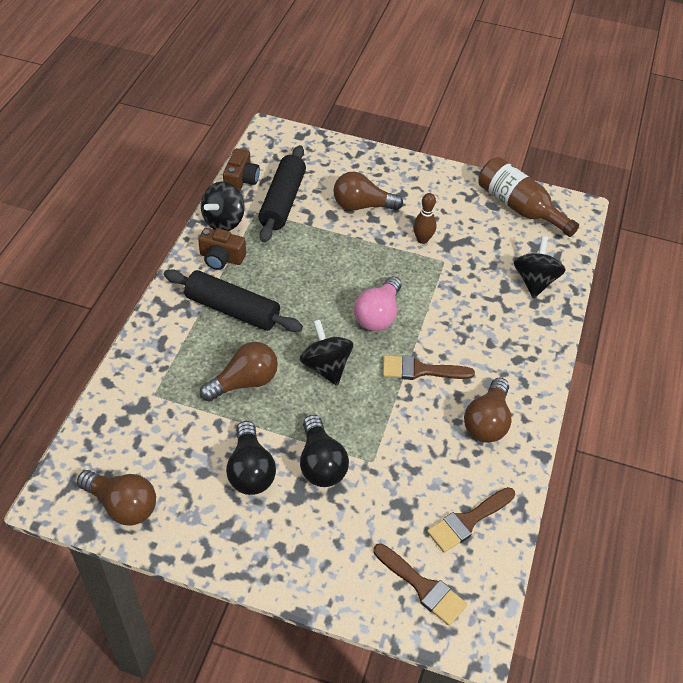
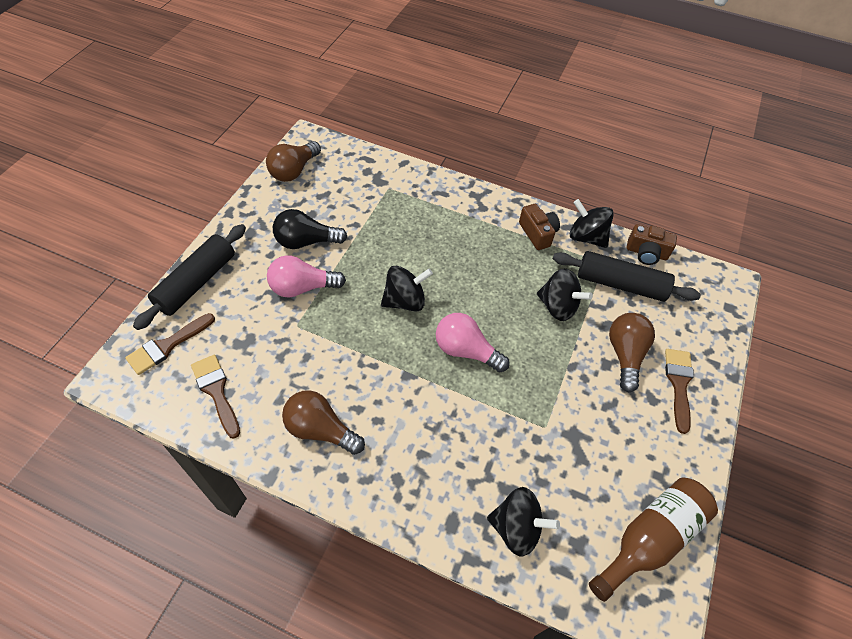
camera: 95 degrees right, 5 degrees up
black rolling pin [164,269,303,332] -> black rolling pin moved to [133,224,246,330]
brown camera [198,228,246,270] -> brown camera turned 135 degrees clockwise [519,204,560,250]
brown light bulb [200,342,278,402] -> none
black light bulb [300,415,349,487] -> pink light bulb [267,255,346,298]
brown brush [383,355,475,380] -> brown brush moved to [665,349,694,434]
brown bowling pin [413,193,436,244] -> none
none -> black spinning top [537,268,593,321]

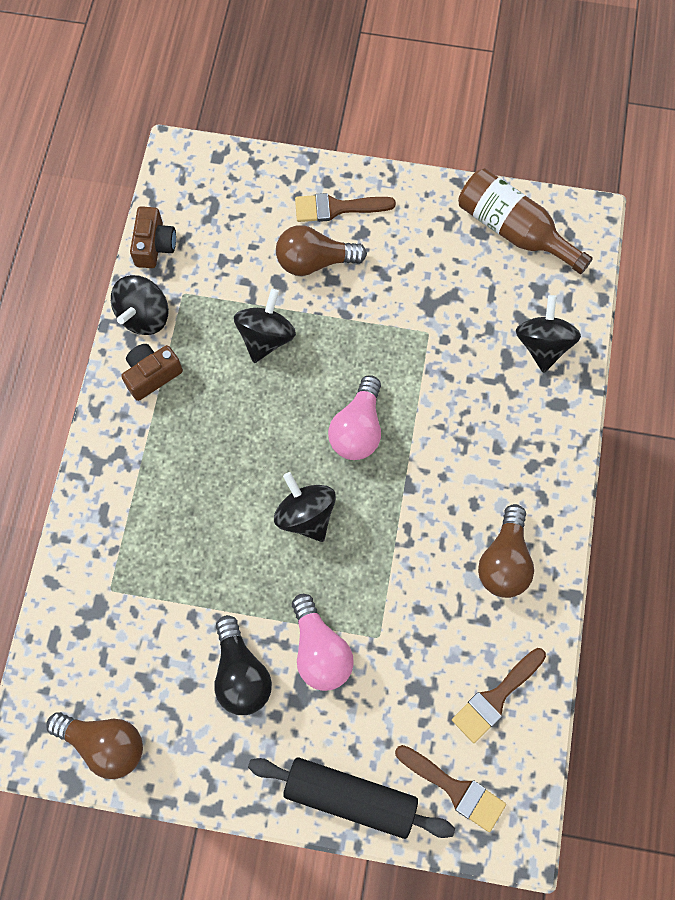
camera: 100 degrees left, 15 degrees up
black rolling pin [553,251,701,302] -> none

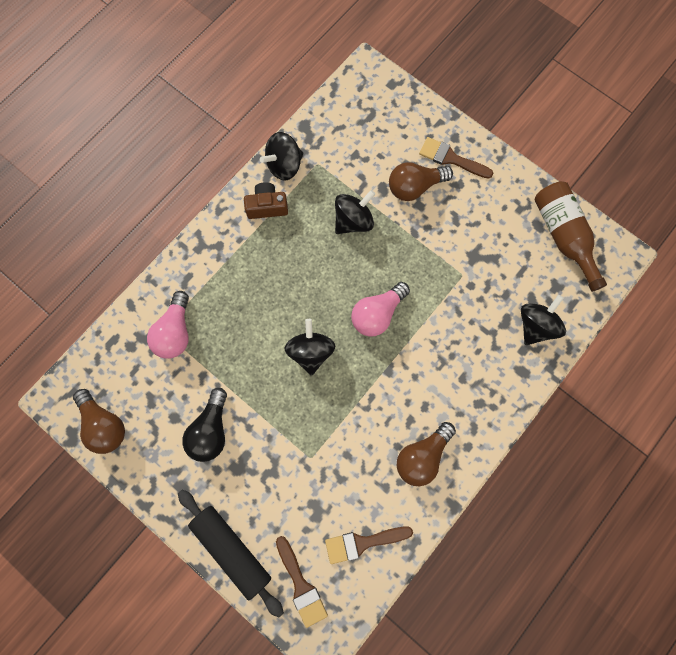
camera: 30 degrees right, 5 degrees up
brown camera [130,206,176,268] -> none
brown light bulb [276,225,367,276] -> brown light bulb turned 45 degrees counterclockwise [389,162,453,201]
pink light bulb [292,594,354,691] -> pink light bulb moved to [147,291,189,359]

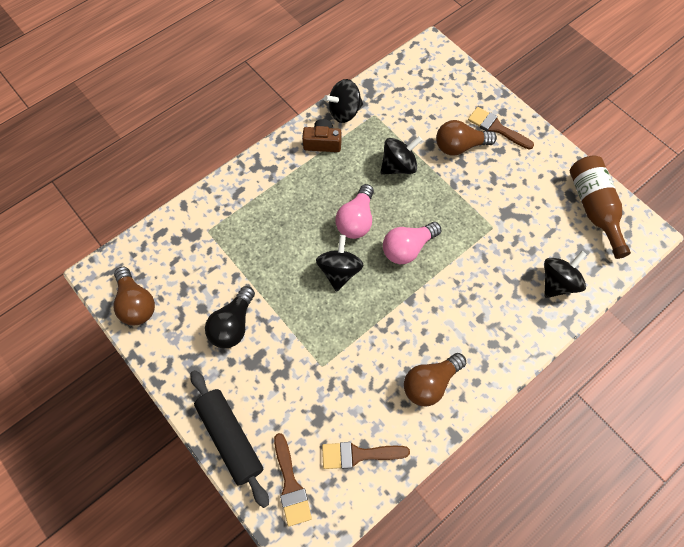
camera: 10 degrees right, 10 degrees down
pink light bulb [147,291,189,359] -> pink light bulb moved to [336,184,374,239]

